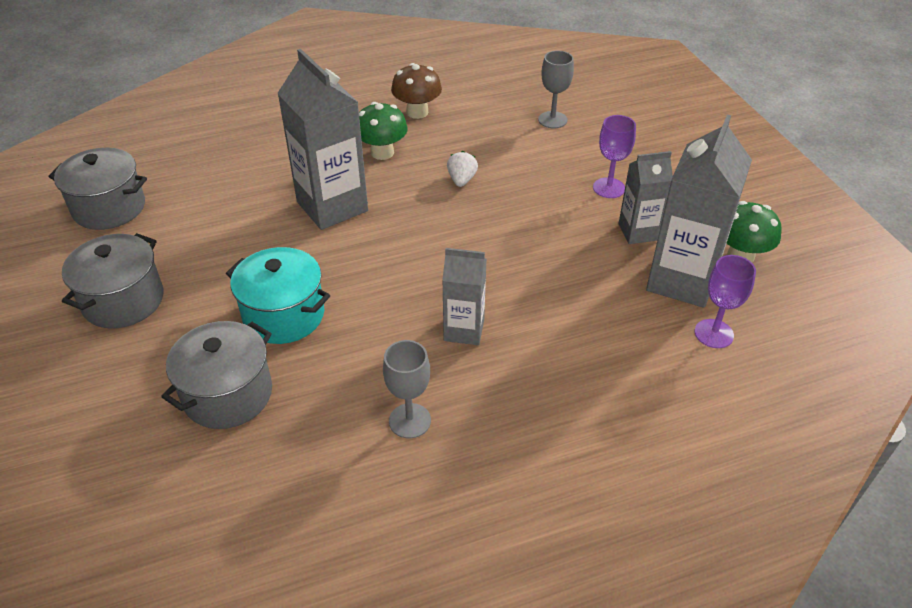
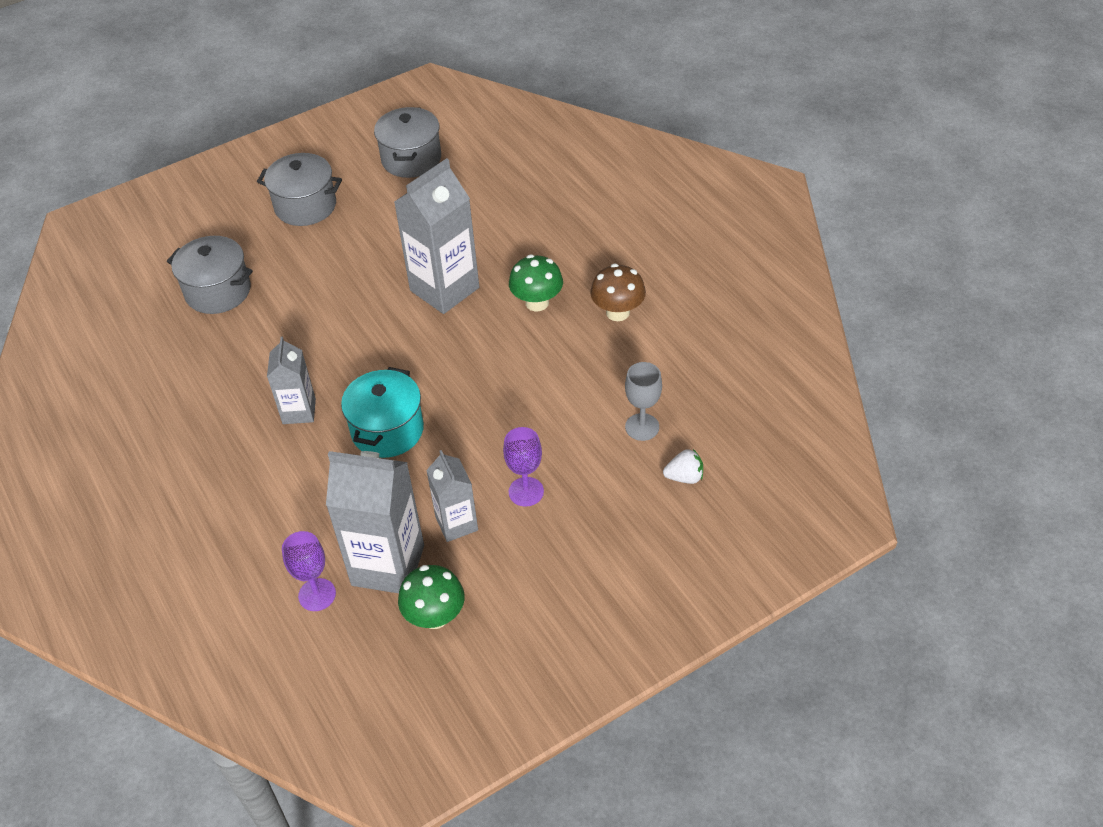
camera: 80 degrees right, 5 degrees up
turquoise pot [226,247,330,344] -> turquoise pot moved to [341,367,424,458]
grey goblet [383,340,431,438] -> none
white strawberry [447,151,478,187] -> white strawberry moved to [663,449,703,484]

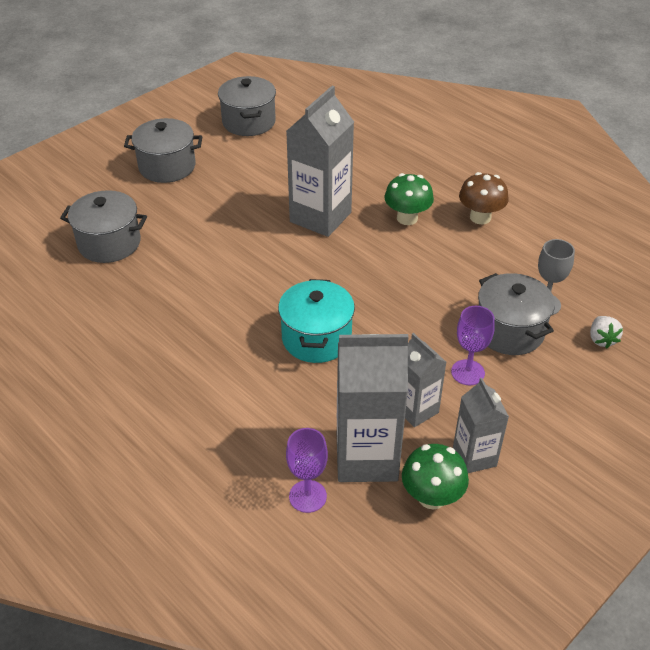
camera: 15 degrees left, 5 degrees down
grey carton [267,337,316,424] -> grey carton moved to [453,378,509,473]
white strawberry [663,449,703,484] -> white strawberry turned 105 degrees clockwise [590,316,623,349]
none -> grey pot [478,273,555,355]

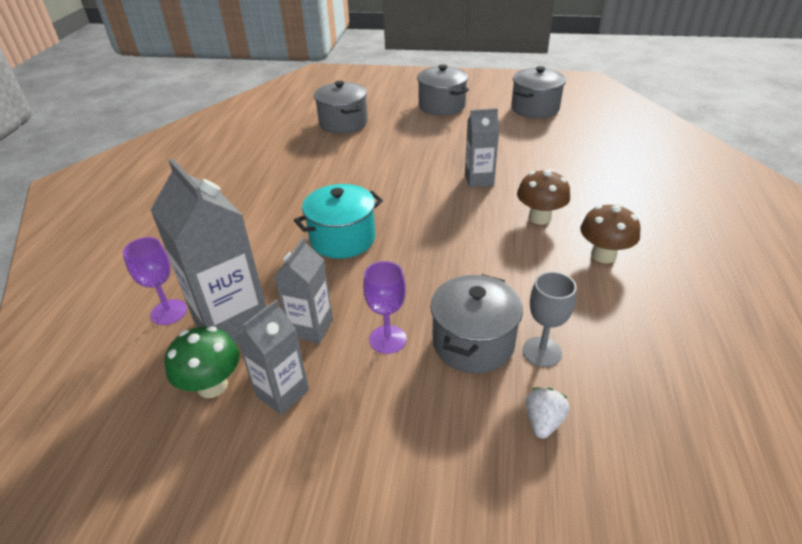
camera: 55 degrees right, 5 degrees down
grey carton [286,86,354,237] -> grey carton [465,108,499,187], size x0.58
green mushroom [384,173,434,225] -> brown mushroom [517,169,570,225]
white strawberry [590,316,623,349] -> white strawberry turned 150 degrees clockwise [525,387,569,439]

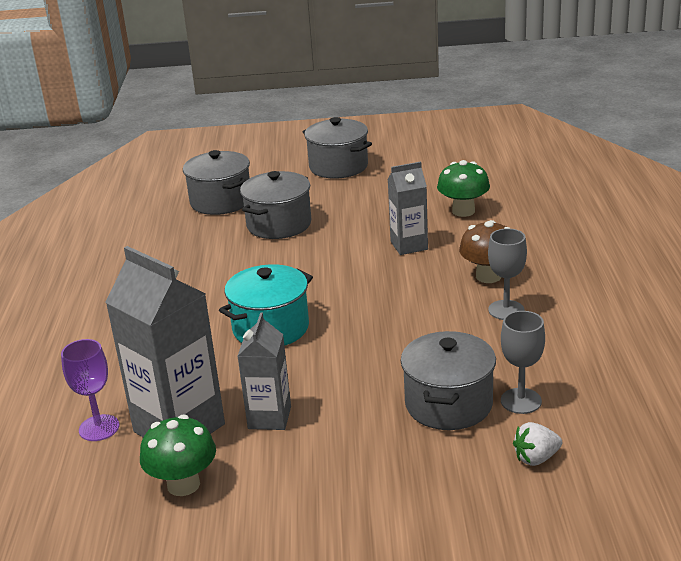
camera: 10 degrees left, 10 degrees down
grey carton [236,300,309,415] -> none
purple goblet [363,261,407,354] -> none
grey pot [511,66,566,118] -> grey pot moved to [240,171,311,239]
white strawberry [525,387,569,439] -> white strawberry turned 120 degrees counterclockwise [513,422,562,466]
brown mushroom [580,204,641,263] -> none
none -> green mushroom [437,160,490,217]
none -> grey goblet [488,228,527,320]

